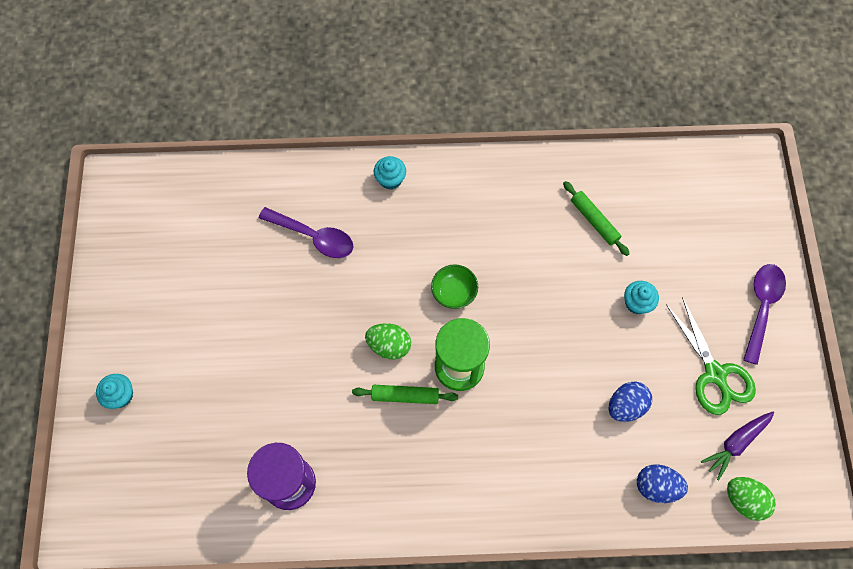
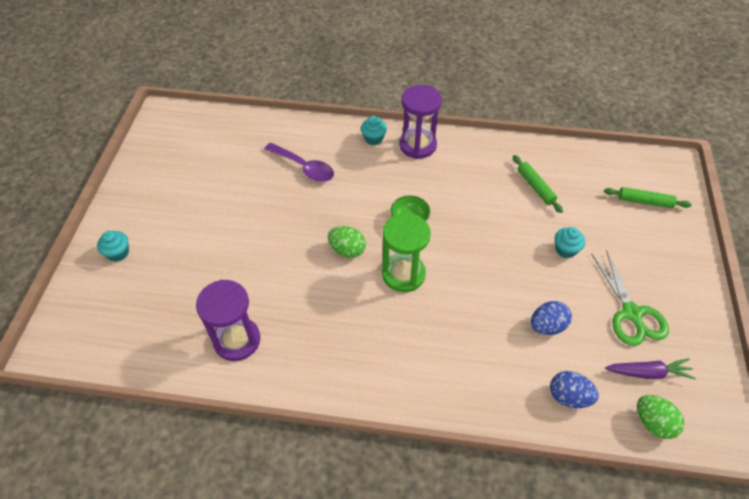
camera: 10 degrees right, 15 degrees down
green rolling pin [352,385,458,404] -> green rolling pin moved to [604,187,692,208]
purple carrot [701,412,774,480] -> purple carrot turned 150 degrees counterclockwise [605,358,696,379]
purple spoon [743,264,786,365] -> none
none -> purple hourglass [400,85,442,159]

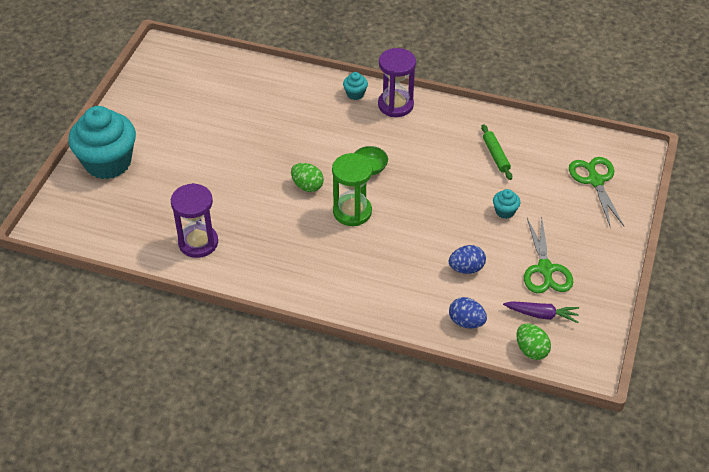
camera: 10 degrees right, 5 degrees down
turquoise cupcake [97,231,129,262] -> turquoise cupcake [68,106,136,179], size x2.48
purple spoon [264,142,334,182] -> none
green rolling pin [604,187,692,208] -> green scissors [569,157,624,228]

